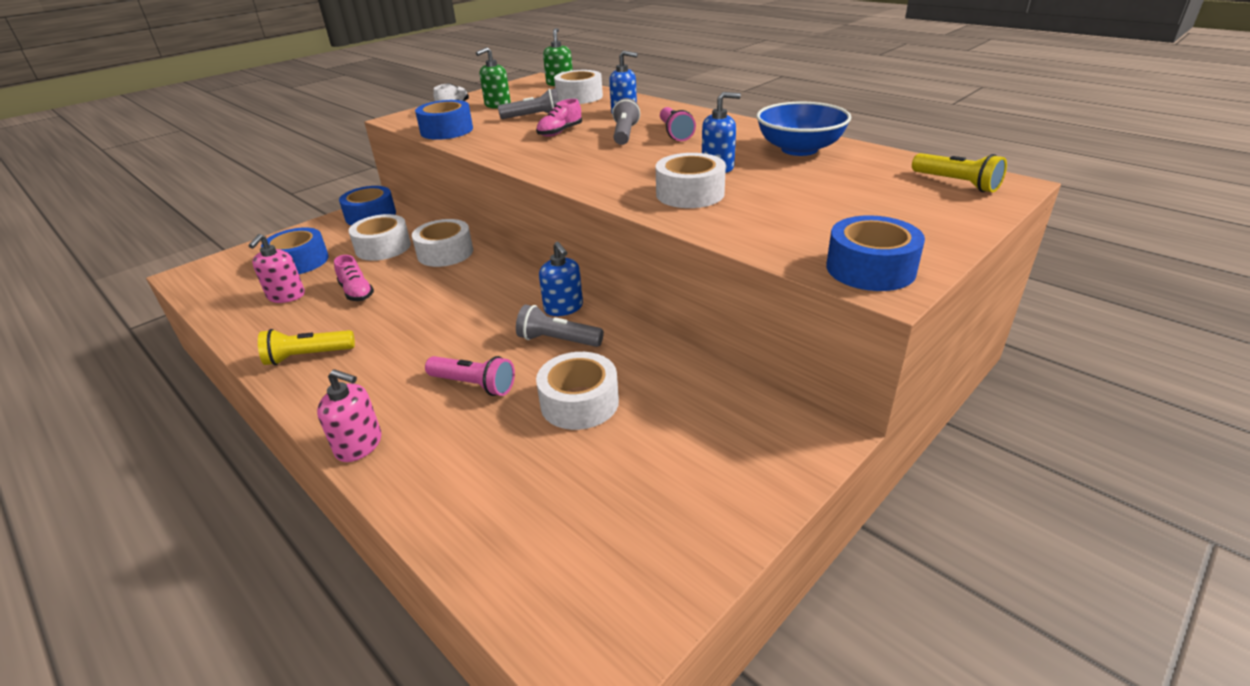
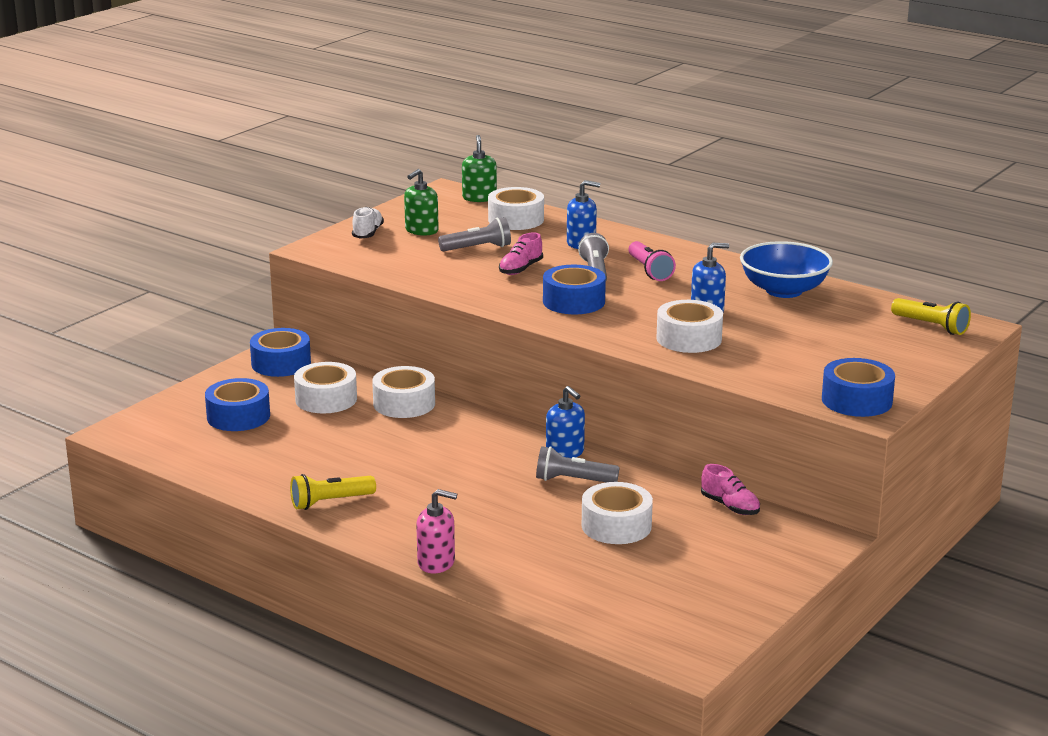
camera: 10 degrees left, 10 degrees down
pink soap dispenser [249,234,305,303] -> none
pink shoe [334,255,374,301] -> pink shoe moved to [701,464,760,515]
blue tape [415,100,473,140] -> blue tape moved to [543,265,606,314]
pink flashlight [425,356,515,396] -> none

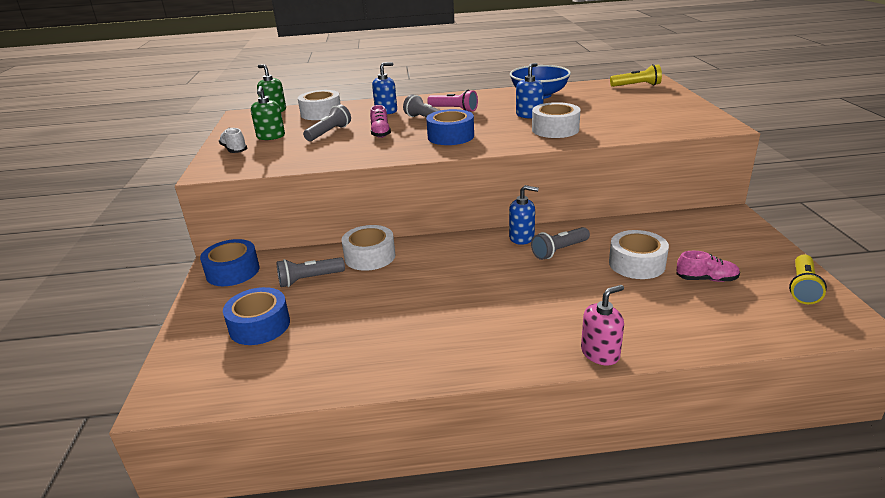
camera: 40 degrees left, 5 degrees up
yellow flashlight [290,474,376,510] -> yellow flashlight moved to [789,255,827,304]
white tape [294,362,357,413] -> grey flashlight [277,257,345,287]
pink shoe [701,464,760,515] -> pink shoe moved to [676,251,740,282]
blue tape [822,358,895,417] -> none

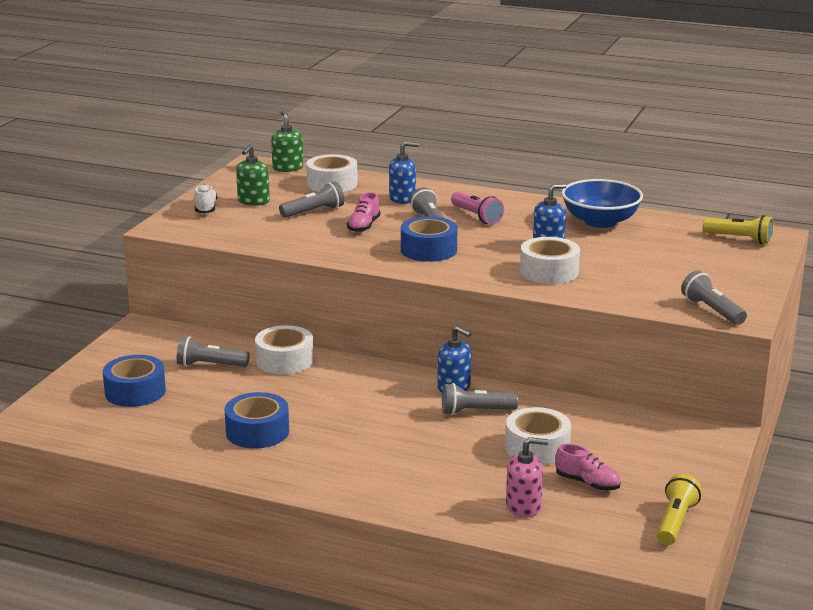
camera: 25 degrees right, 5 degrees down
blue tape [200,239,259,286] -> blue tape moved to [225,392,289,449]
pink soap dispenser [581,285,624,365] -> pink soap dispenser moved to [506,437,548,518]
yellow flashlight [789,255,827,304] -> yellow flashlight turned 150 degrees clockwise [657,474,702,545]
none -> grey flashlight [681,271,747,325]

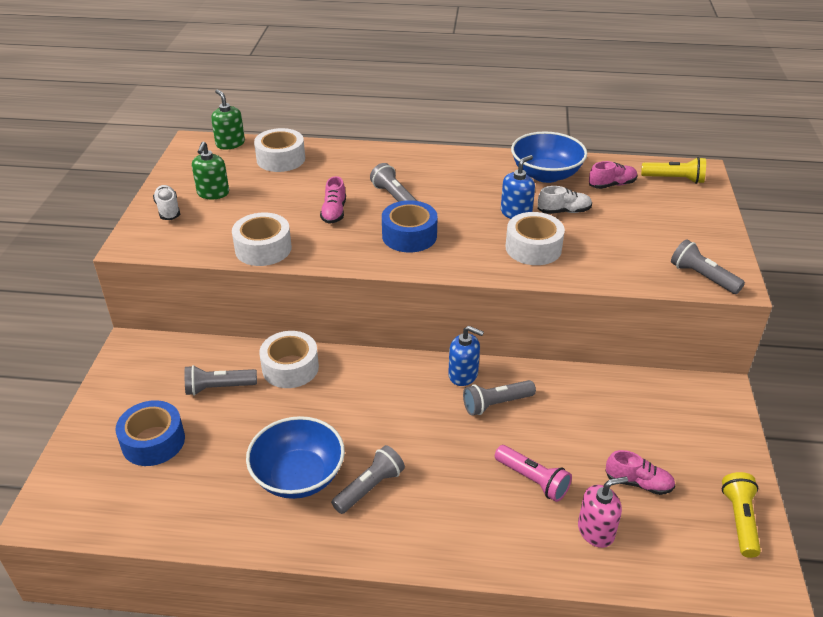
camera: 15 degrees left, 15 degrees up
blue tape [225,392,289,449] -> blue bowl [246,416,345,499]
grey flashlight [279,181,344,218] -> grey flashlight moved to [331,445,405,514]
blue soap dispenser [389,141,419,204] -> none
pink flashlight [451,192,504,224] -> pink flashlight moved to [495,445,572,502]
white tape [505,407,571,465] -> white tape moved to [232,213,292,266]
none -> white shoe [538,186,592,214]
none -> pink shoe [589,161,638,189]

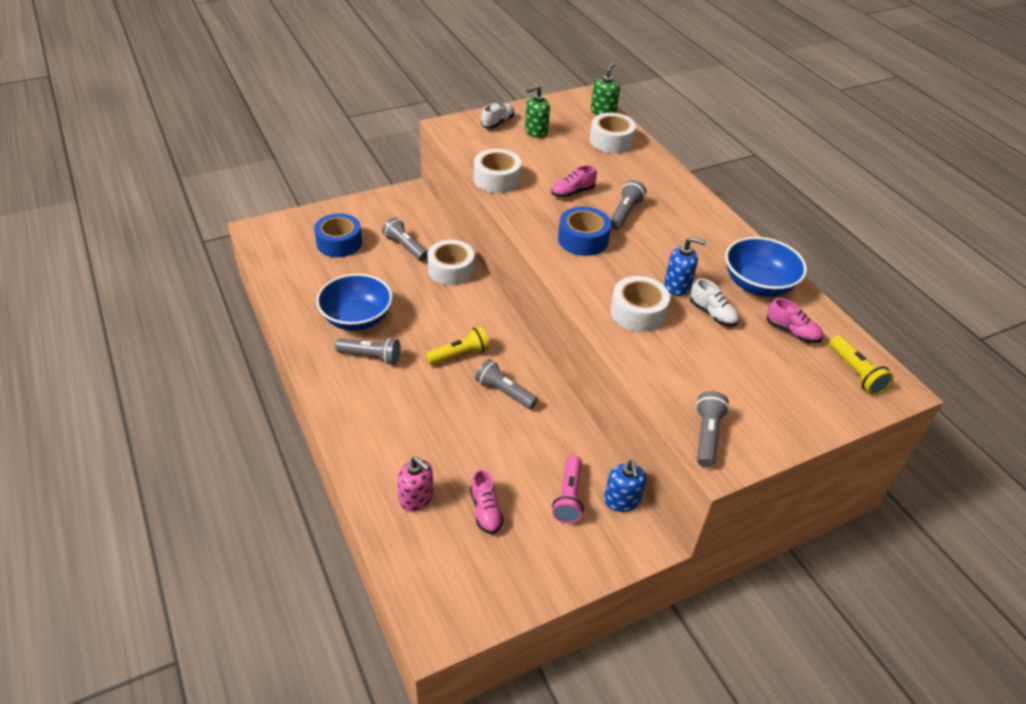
camera: 55 degrees right, 5 degrees up
blue soap dispenser [448,326,484,386] -> blue soap dispenser moved to [604,460,647,512]
pink flashlight [495,445,572,502] -> pink flashlight moved to [552,456,584,523]
yellow flashlight [722,472,761,558] -> yellow flashlight moved to [425,326,490,365]

